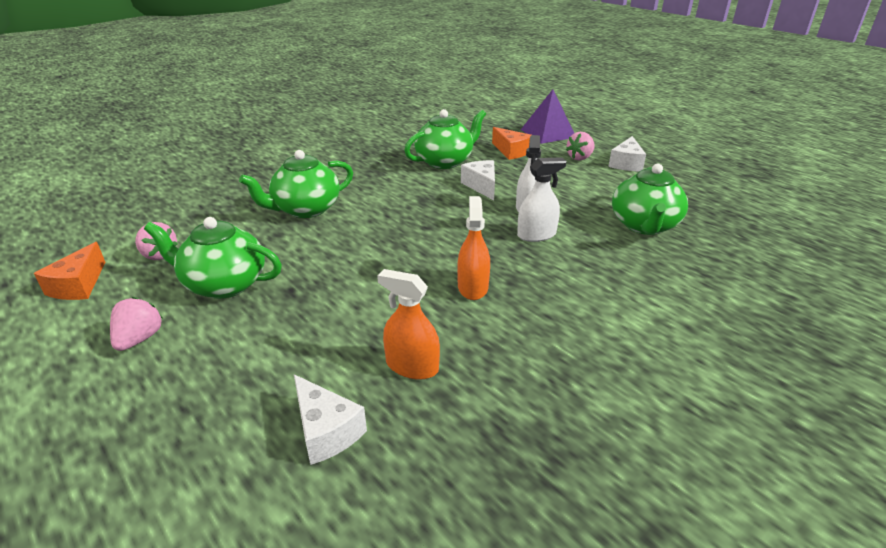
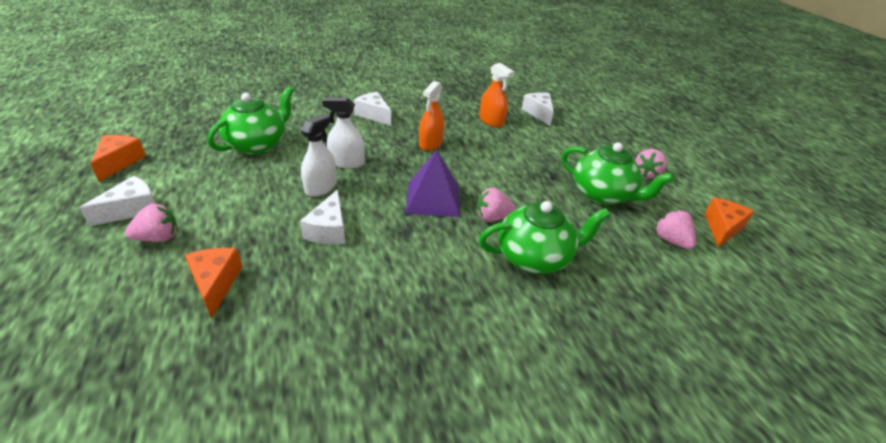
camera: 160 degrees left, 5 degrees up
green teapot [404,109,486,169] -> none
purple pyramid [521,89,574,144] -> purple pyramid moved to [406,150,460,217]
none -> orange cheese [90,135,146,182]
none -> white cheese [354,92,391,126]
none -> pink strawberry [477,187,516,222]

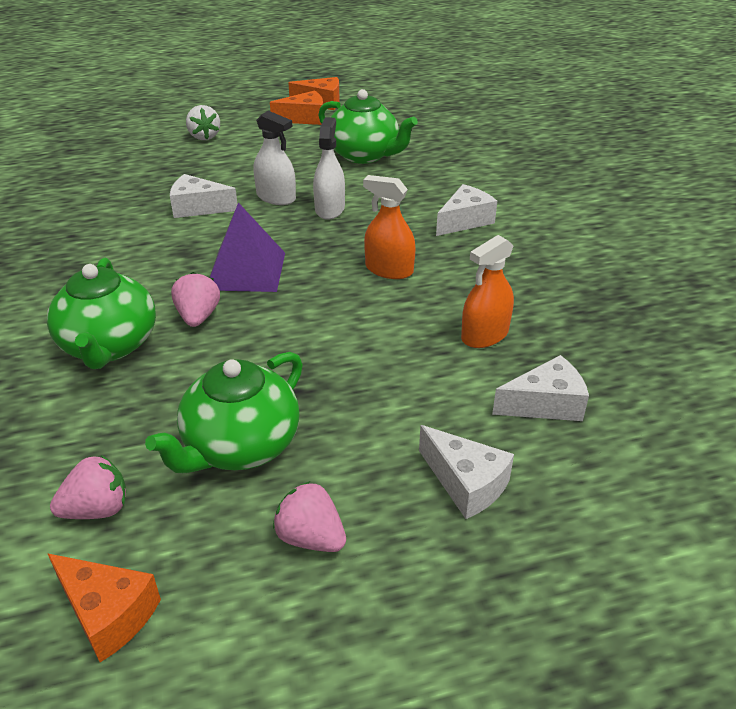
camera: 95 degrees right, 0 degrees up
white cheese [79,176,156,226] -> white cheese moved to [419,425,514,519]
pink strawberry [125,204,178,242] -> white strawberry [186,105,220,140]
orange cheese [185,248,242,319] -> orange cheese moved to [270,91,323,125]

